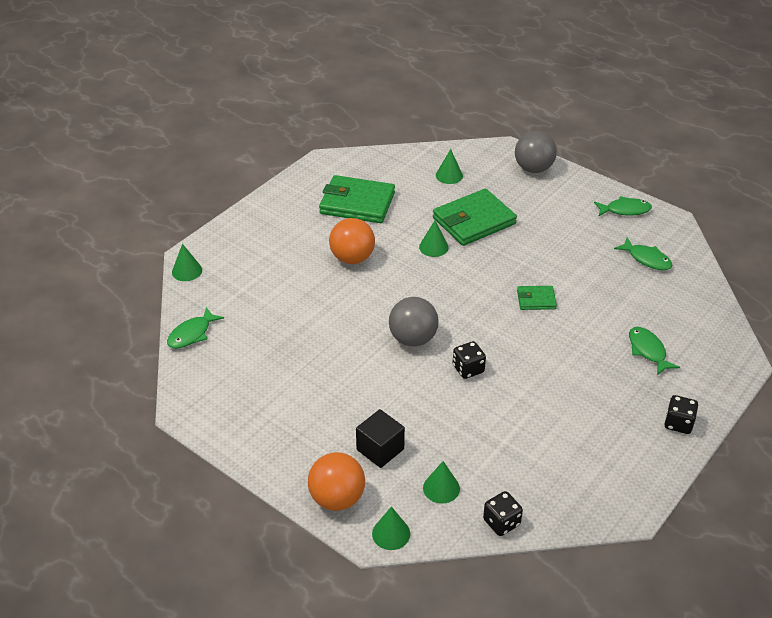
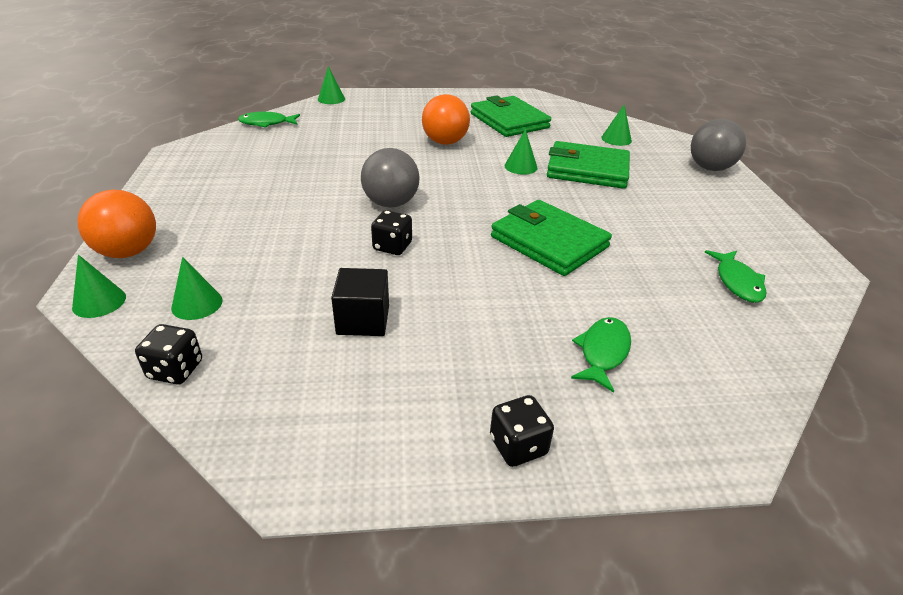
camera: 45 degrees right, 5 degrees down
black cube [356,409,405,468] -> black cube moved to [331,268,389,336]
green wallet [517,286,557,310] -> green wallet [491,200,612,276], size x1.99
green fish [594,196,652,217] -> none

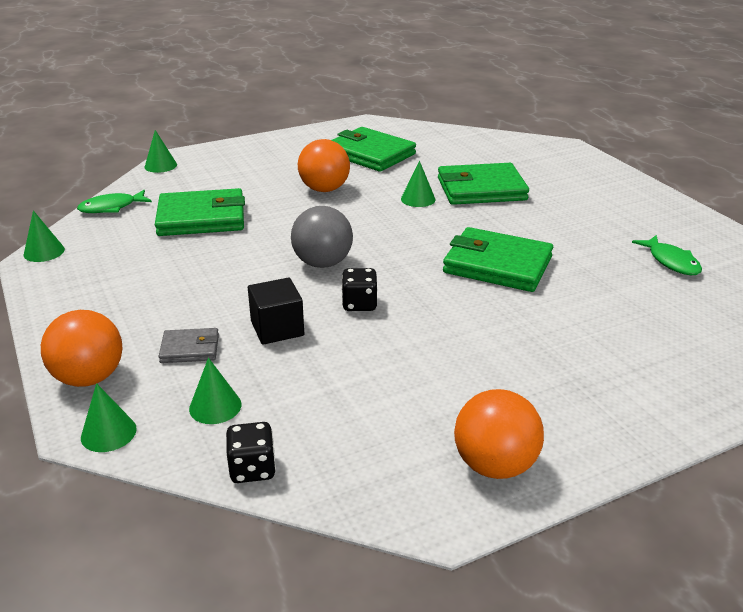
camera: 20 degrees left, 5 degrees down
black cube [331,268,389,336] -> black cube moved to [248,278,304,345]
black dice [490,395,554,467] -> none
green fish [571,317,631,393] -> none
green cone [601,105,632,146] -> green cone moved to [24,210,65,262]
grey ball [691,119,746,171] -> none
none -> green wallet [155,188,245,236]
none -> grey wallet [159,328,219,363]
none -> orange ball [454,389,544,479]

